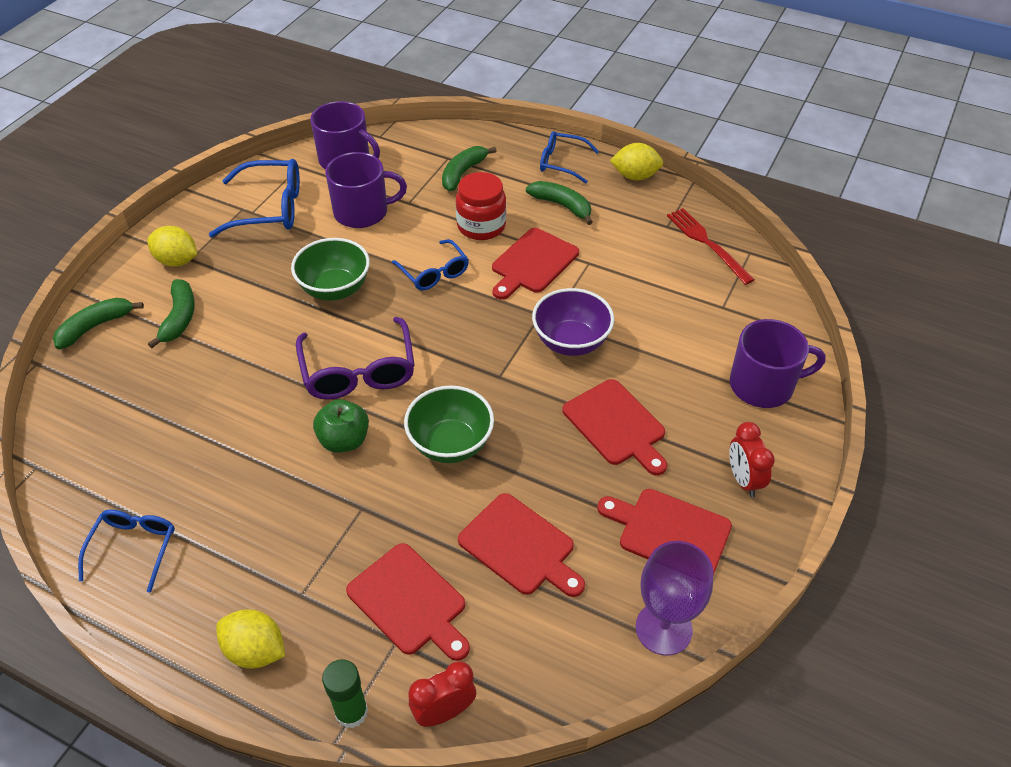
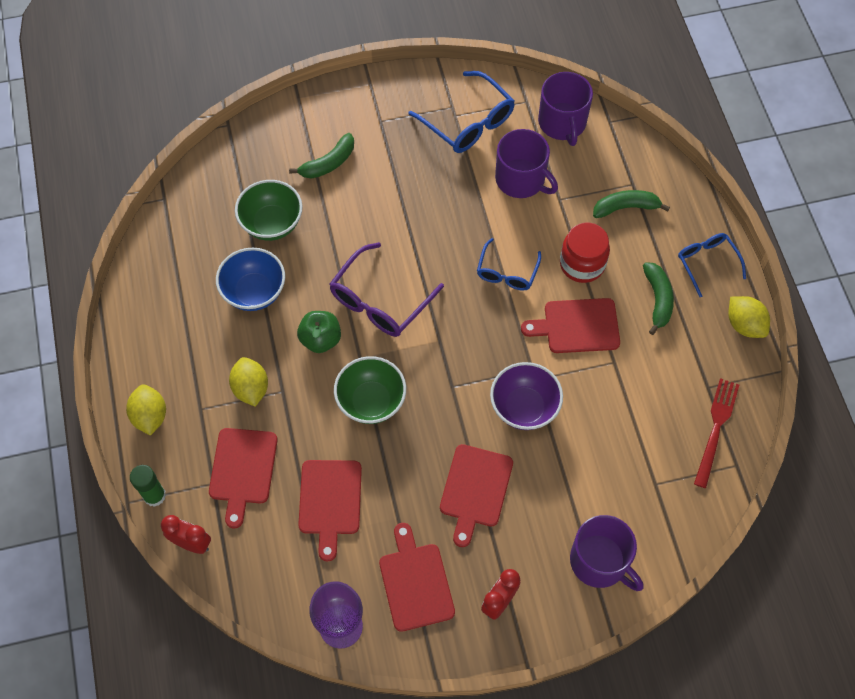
camera: 50 degrees right, 15 degrees up
green banana [53,298,144,349] -> none
blue glasses [78,510,175,593] -> none
yellow lemon [147,226,197,266] -> yellow lemon moved to [229,357,268,407]
green bowl [291,238,370,301] -> green bowl moved to [235,180,303,241]
none -> blue bowl [216,248,285,311]

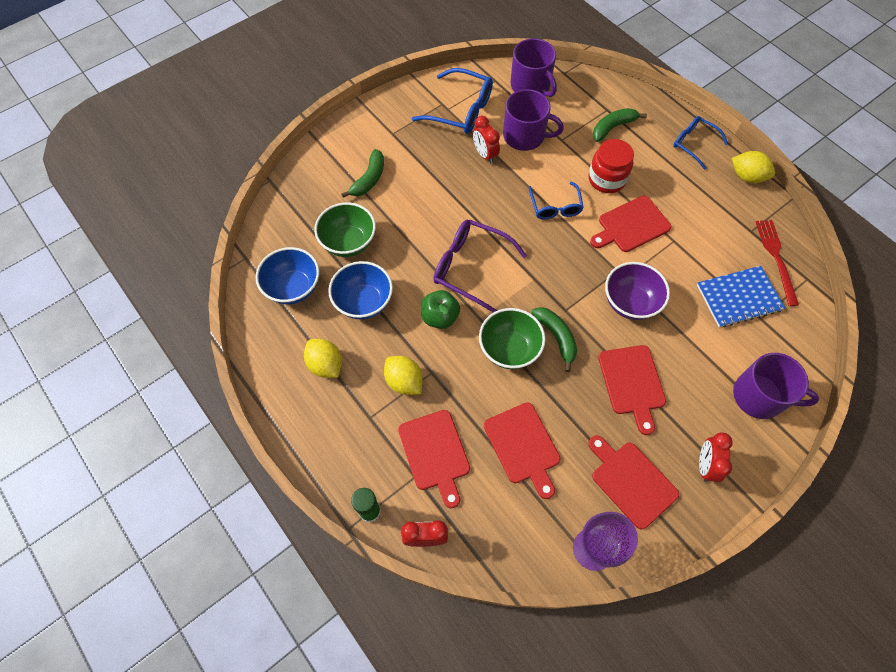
camera: 25 degrees left, 0 degrees up
yellow lemon [126,384,166,436] -> yellow lemon moved to [304,339,342,378]
purple glasses [329,242,444,337] -> purple glasses turned 105 degrees clockwise [433,219,527,313]
green banana [643,262,674,335] -> green banana moved to [531,307,577,372]
none -> blue bowl [256,247,319,304]
none -> red clock [473,116,500,164]
none -> blue notebook [697,266,785,327]

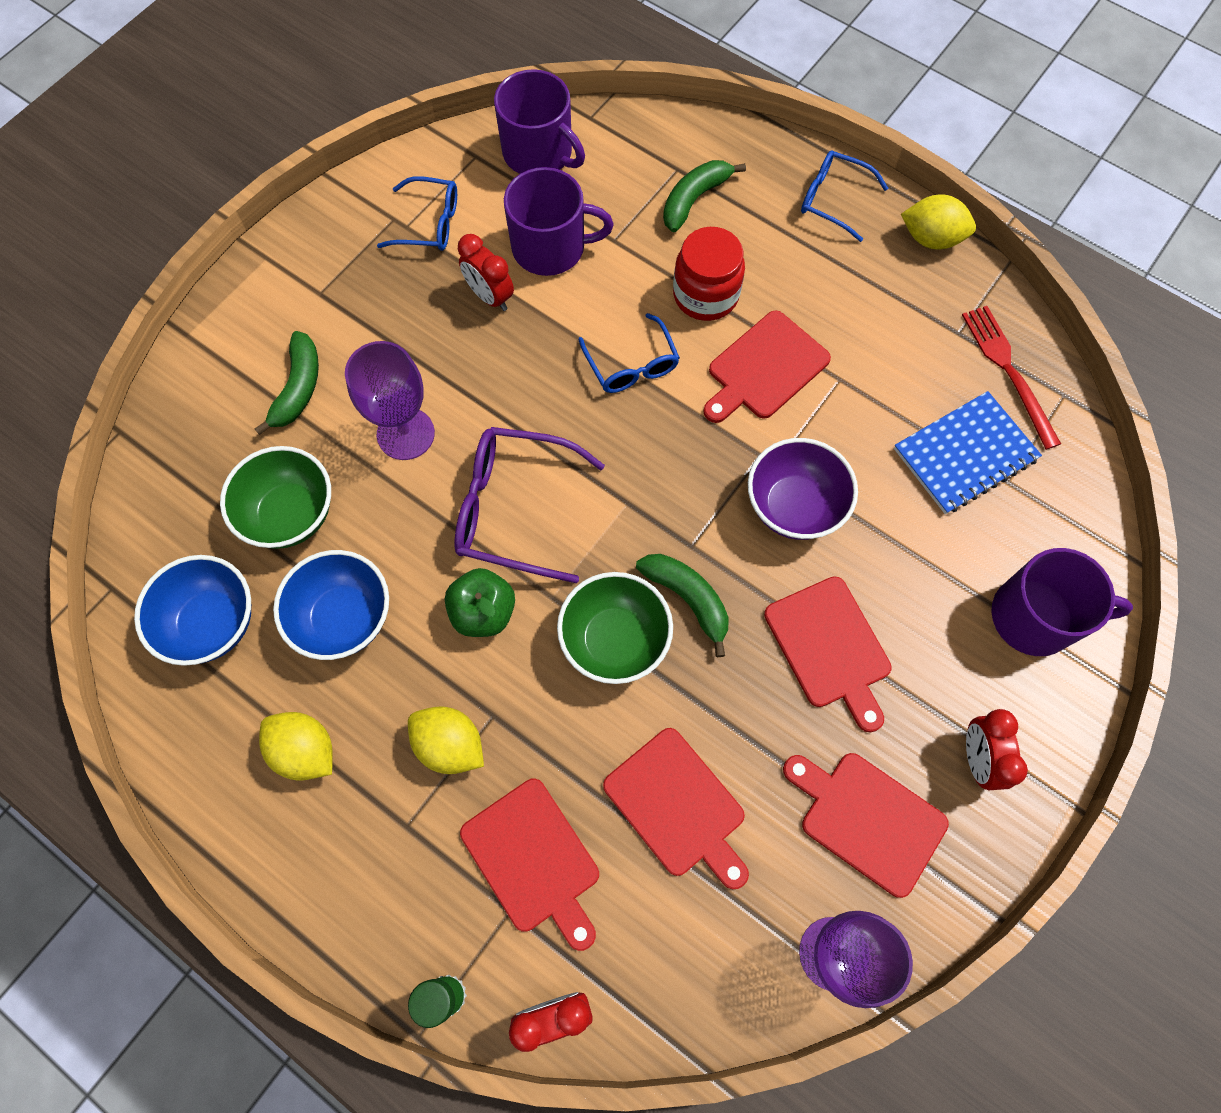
camera: 15 degrees left, 5 degrees up
blue glasses [412,68,493,134] -> blue glasses [377,176,457,251], size x0.63
none -> purple goblet [345,341,435,460]

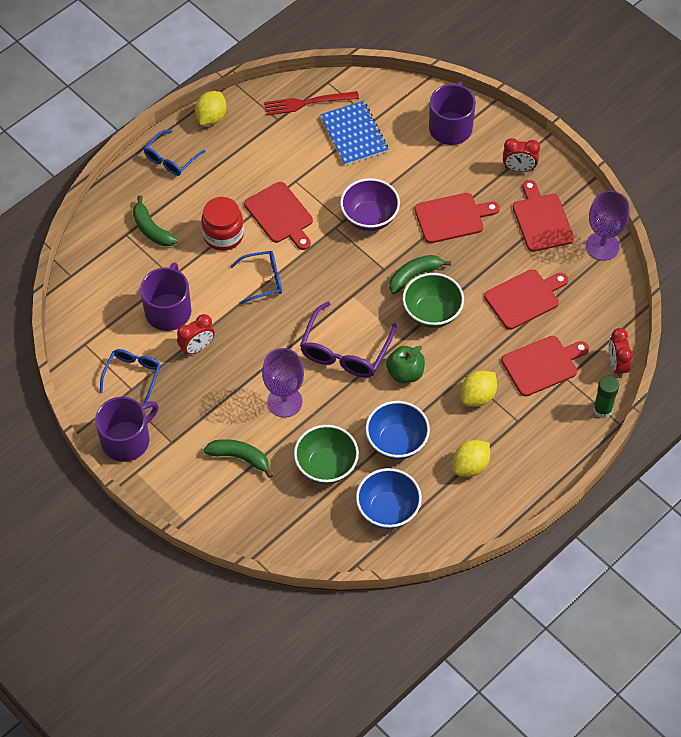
camera: 80 degrees left, 10 degrees down
purple mug [494,69,585,174] -> purple mug moved to [95,397,159,462]
red cutting board [783,753,949,898] -> red cutting board turned 120 degrees clockwise [513,180,574,252]

